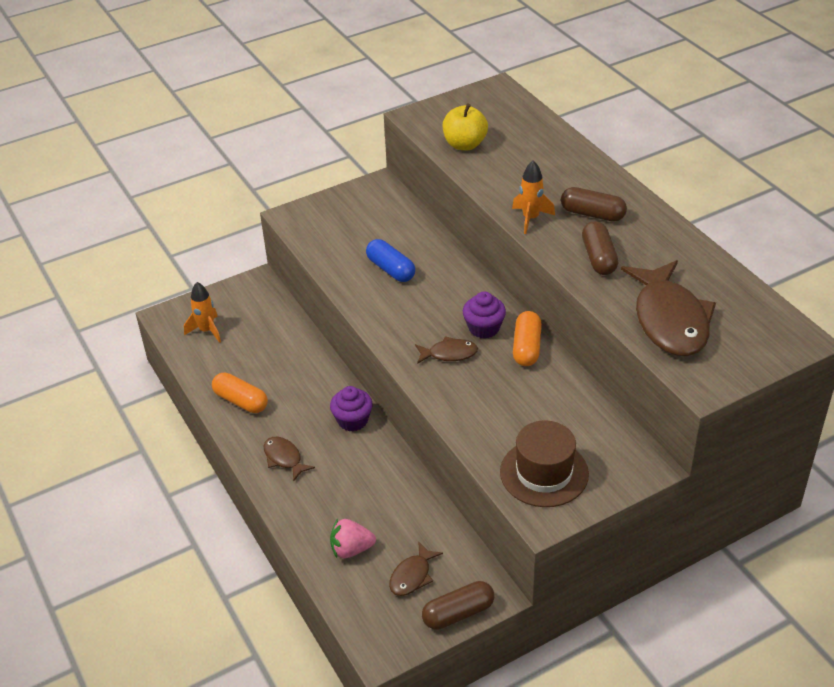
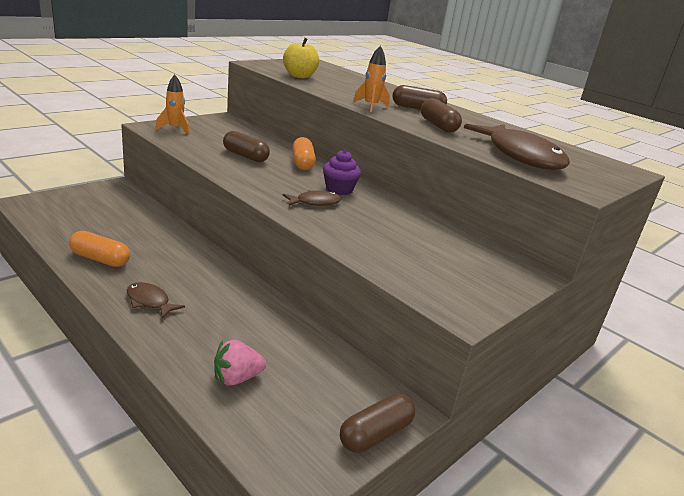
camera: 20 degrees left, 15 degrees down
orange rocket [184,282,221,343] -> orange rocket moved to [155,75,190,135]
purple cupcake [330,386,373,432] -> none
blue capsule [366,239,415,282] -> brown capsule [223,131,270,162]
brown fish [389,541,443,596] -> none
brown hat [500,420,589,507] -> none
orange capsule [513,311,542,366] -> orange capsule moved to [293,137,316,170]

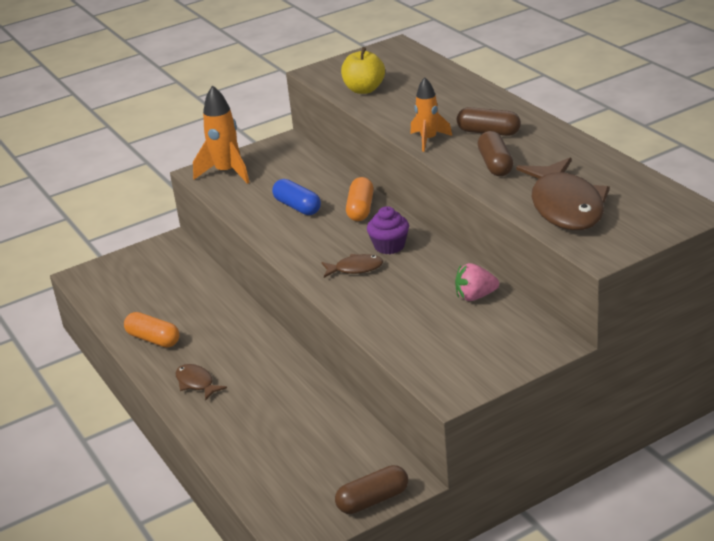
camera: 20 degrees right, 5 degrees up
orange rocket [155,75,190,135] -> orange rocket [193,85,250,184], size x1.53
pink strawberry [214,340,266,385] -> pink strawberry moved to [455,263,499,301]
brown capsule [223,131,270,162] -> blue capsule [272,179,321,215]

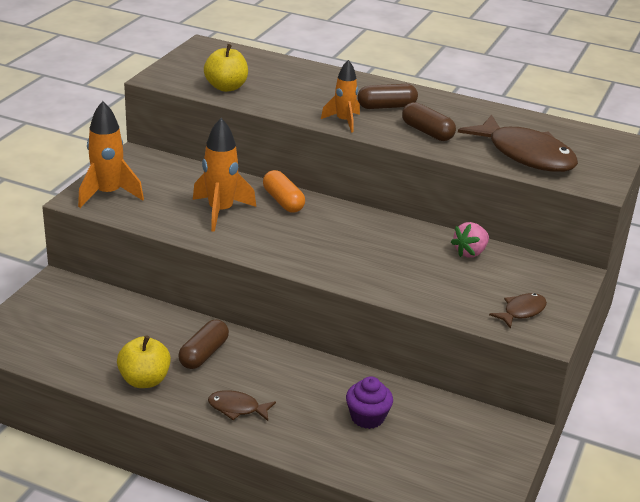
camera: 40 degrees left, 0 degrees up
orange capsule [124,312,180,348] -> yellow apple [117,335,171,388]
blue capsule [272,179,321,215] -> orange rocket [193,118,256,232]
brown fish [321,254,383,278] -> brown fish moved to [489,293,547,329]
brown capsule [335,465,408,514] -> brown capsule moved to [178,320,229,369]
purple cupcake [367,206,409,254] -> purple cupcake moved to [346,376,393,429]

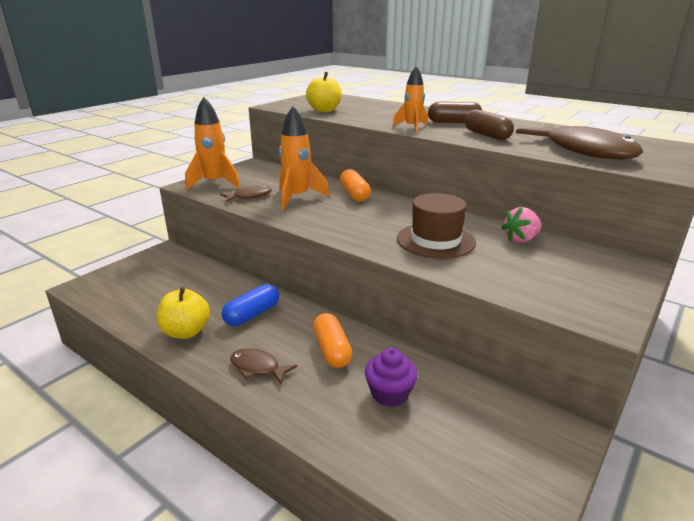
camera: 15 degrees right, 5 degrees down
brown capsule [178,320,229,369] -> blue capsule [222,284,279,326]
brown fish [489,293,547,329] -> brown fish moved to [220,185,272,202]
none -> orange capsule [313,313,352,368]
none -> brown hat [397,193,476,259]

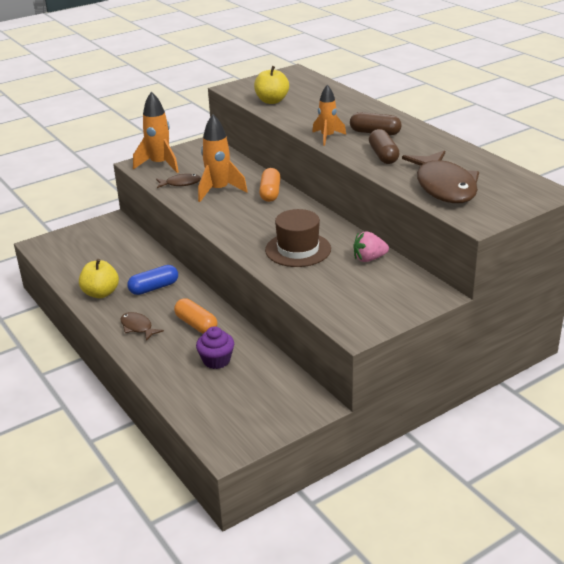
camera: 20 degrees right, 5 degrees up
orange capsule [313,313,352,368] -> orange capsule turned 45 degrees counterclockwise [174,298,218,334]

